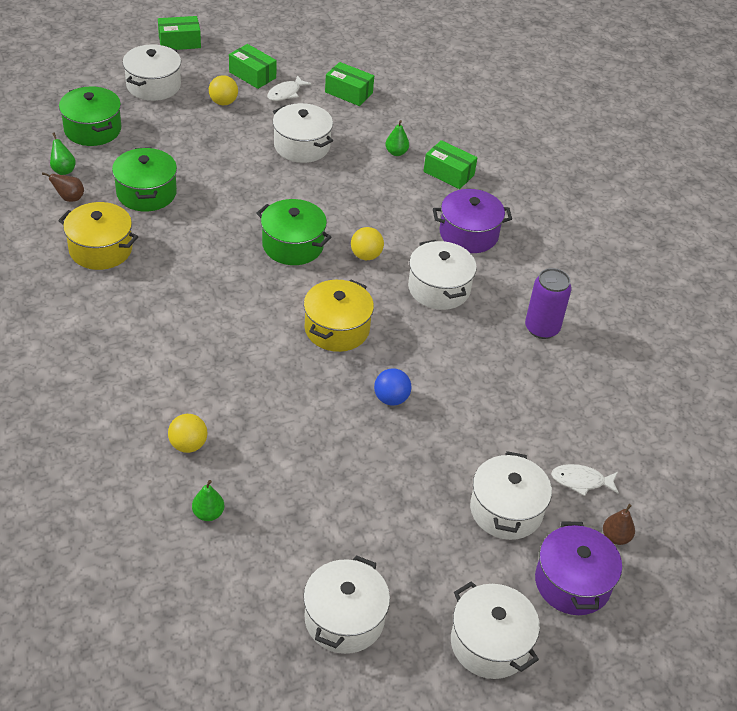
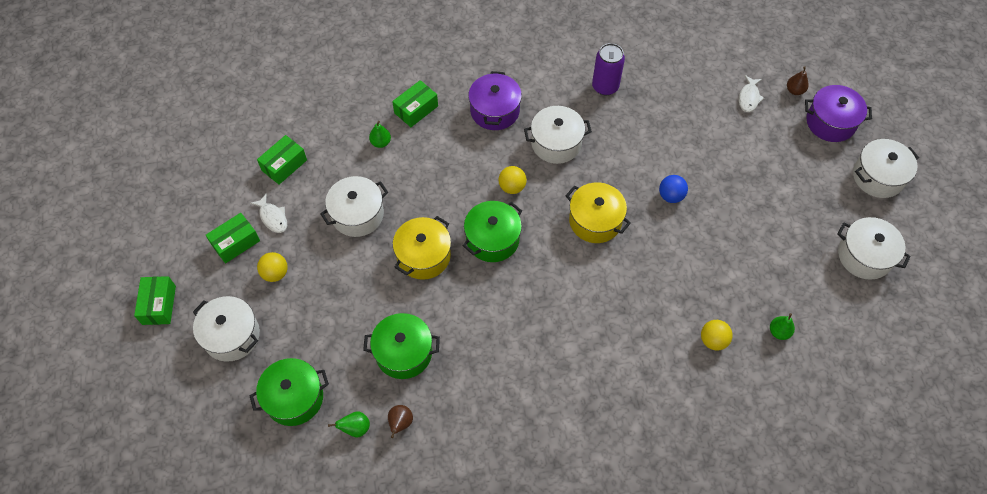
camera: 75 degrees left, 15 degrees up
yellow pot [58,202,138,270] -> yellow pot moved to [393,216,451,280]
white pot [470,451,552,540] -> none

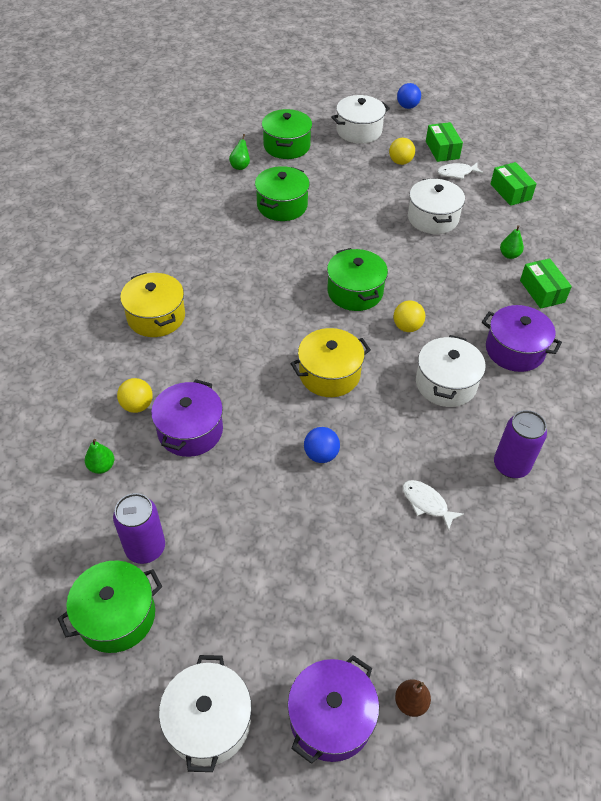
camera: 115 degrees right, 10 degrees down
green box [134,276,176,325] -> blue ball [397,83,421,109]
brown pear [388,405,413,438] -> none
yellow pot [393,216,451,280] -> yellow pot moved to [120,272,185,337]
white fish [739,75,764,112] -> white fish moved to [402,480,464,531]
white pot [838,217,911,280] -> green pot [58,561,163,653]
none -> purple can [113,493,165,564]
none -> purple pot [151,379,223,457]

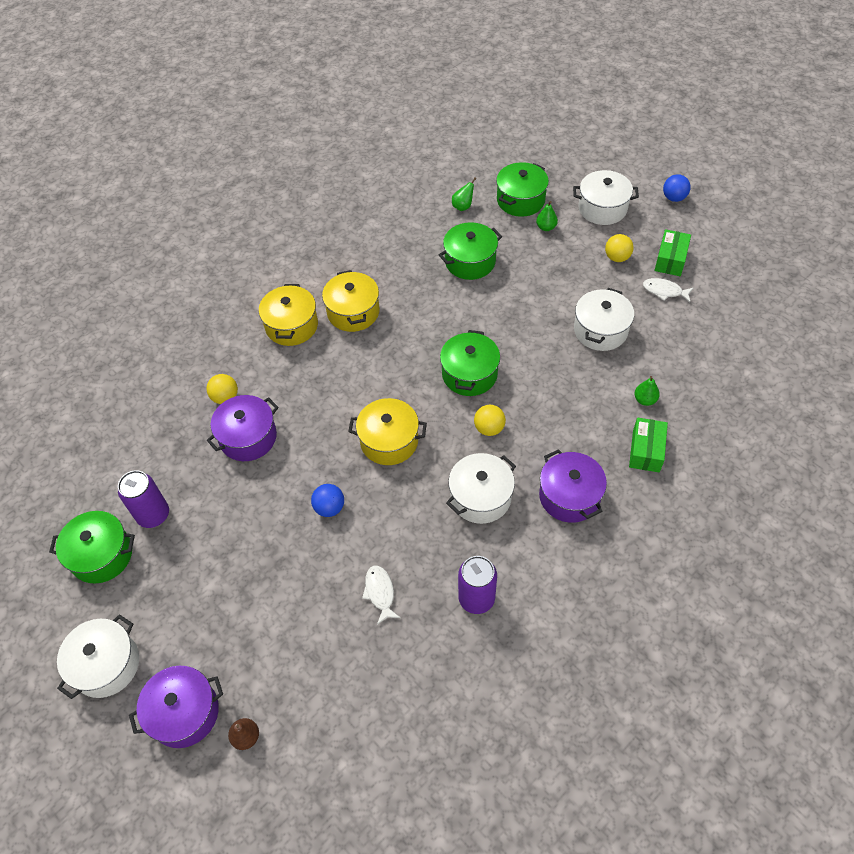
camera: 35 degrees right, 5 degrees up
green pear [85,439,114,474] -> green pear moved to [536,201,558,231]
green box [491,162,537,206] -> none
none -> yellow pot [322,270,380,332]

